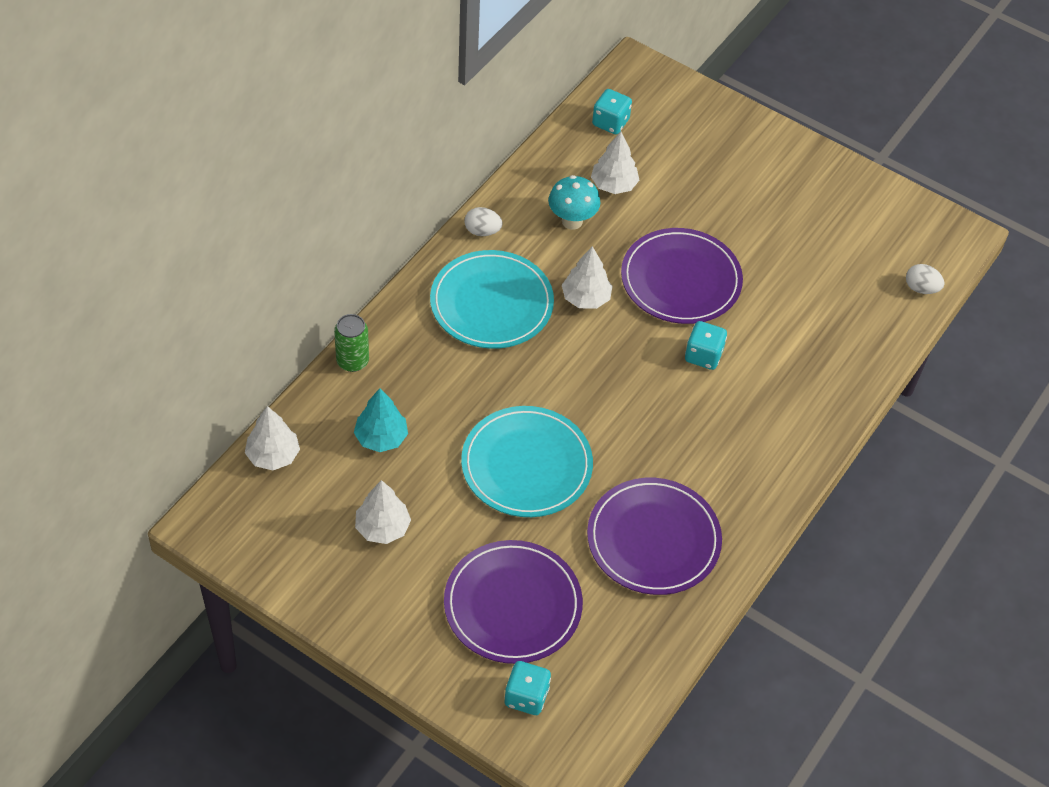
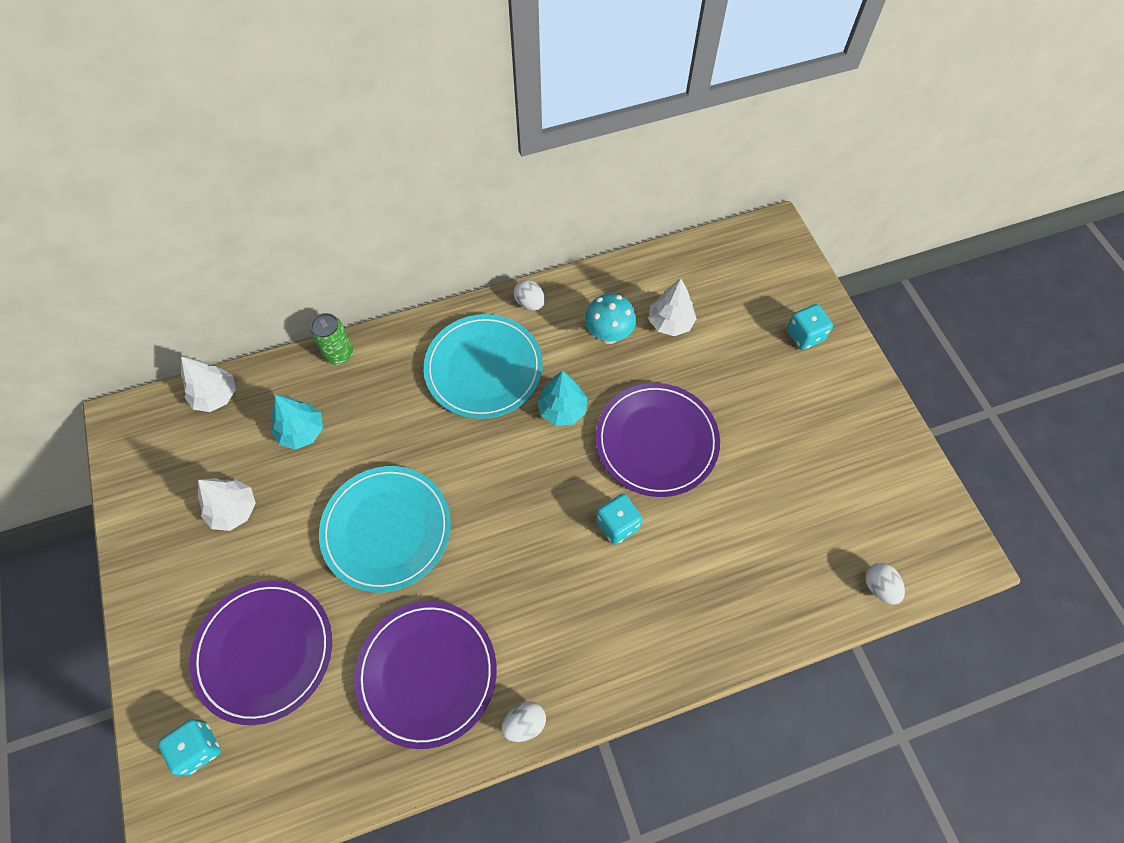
camera: 40 degrees right, 10 degrees up
white tree [562,246,613,309] -> turquoise tree [537,371,587,426]
turquoise dice [592,89,632,134] -> turquoise dice moved to [787,304,833,350]
none -> white egg [501,701,546,742]

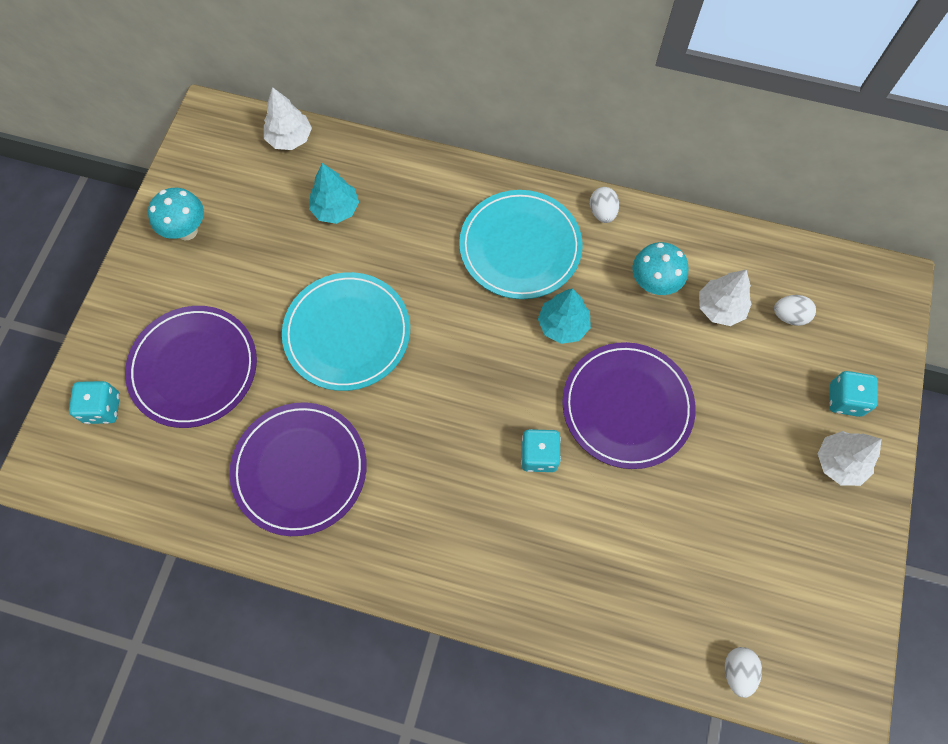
camera: 35 degrees right, 5 degrees up
white tree [198,478,256,531] -> white tree moved to [818,431,881,486]
green can [310,313,353,365] -> none
white egg [501,701,546,742] -> white egg moved to [774,295,816,326]
none -> turquoise mushroom [148,188,204,241]

